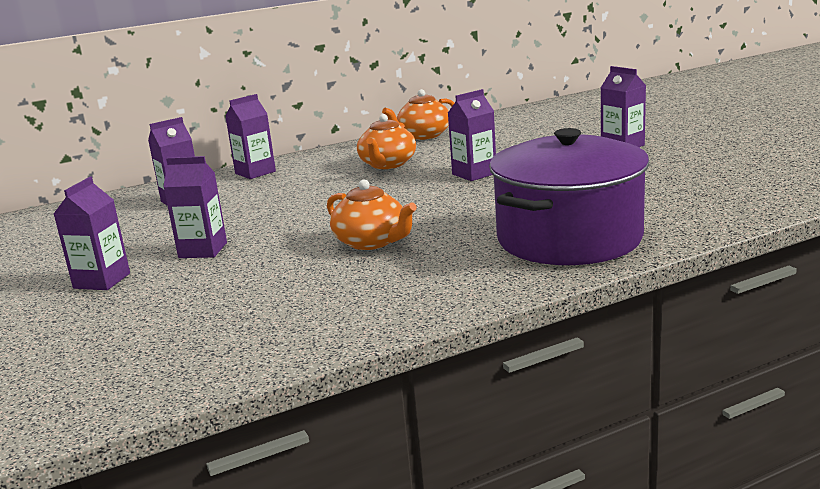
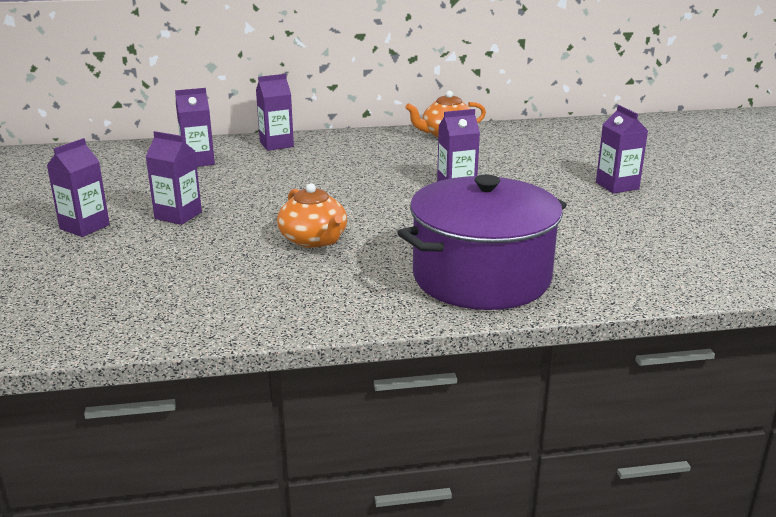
camera: 15 degrees right, 5 degrees up
orange teapot [357,114,416,169] -> none

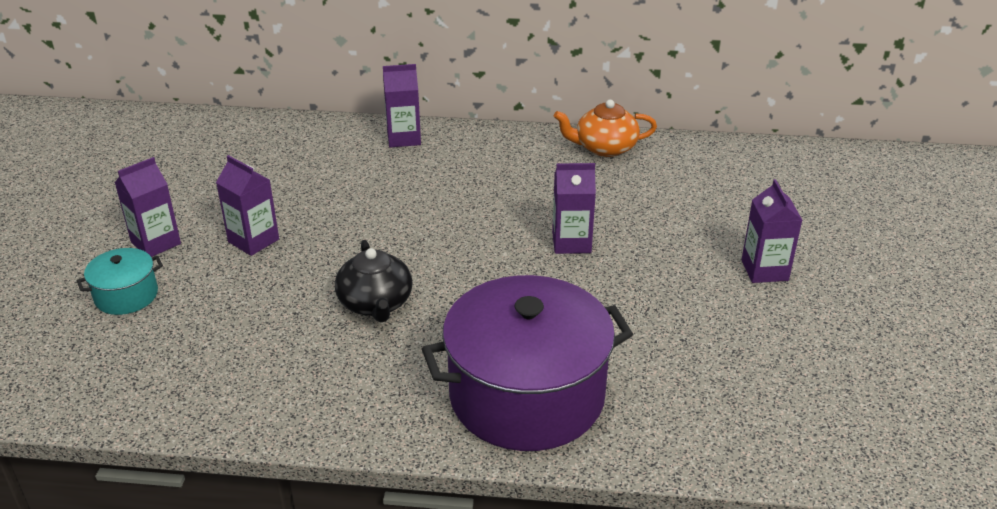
camera: 15 degrees right, 10 degrees up
purple carton [175,88,215,167] -> none
orange teapot [277,183,347,248] -> black teapot [335,240,413,323]
none -> turquoise pot [77,248,163,315]

